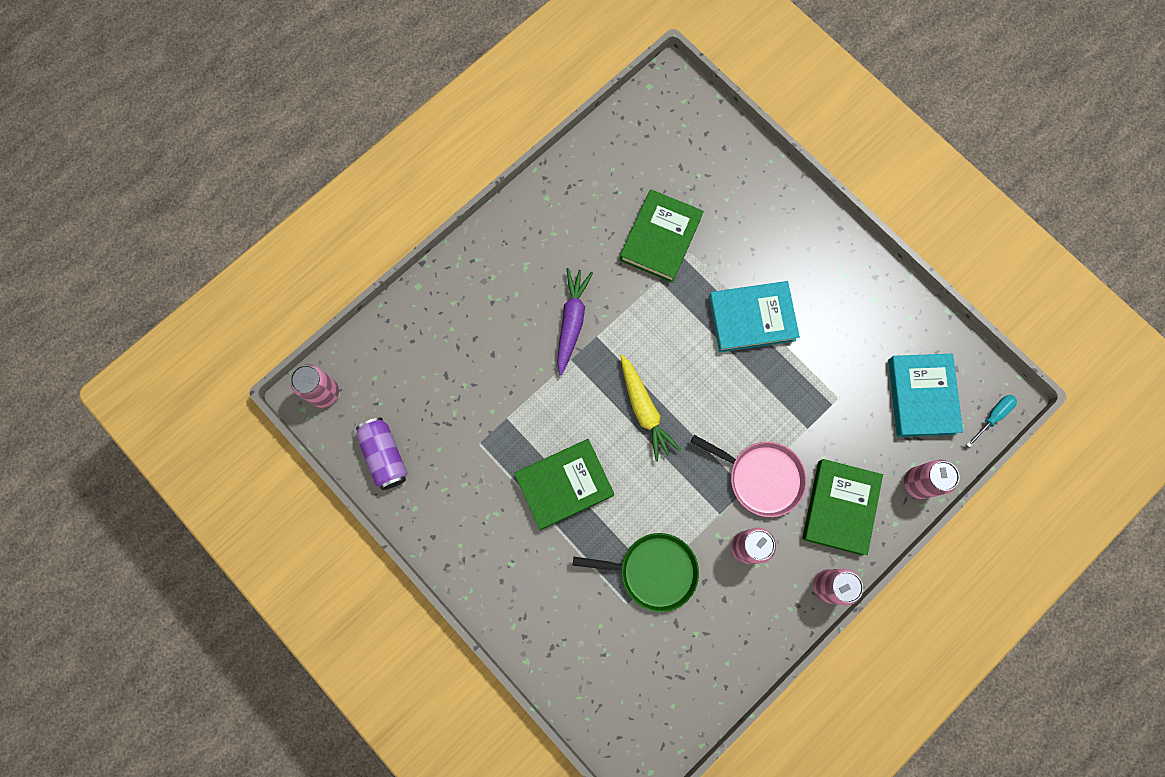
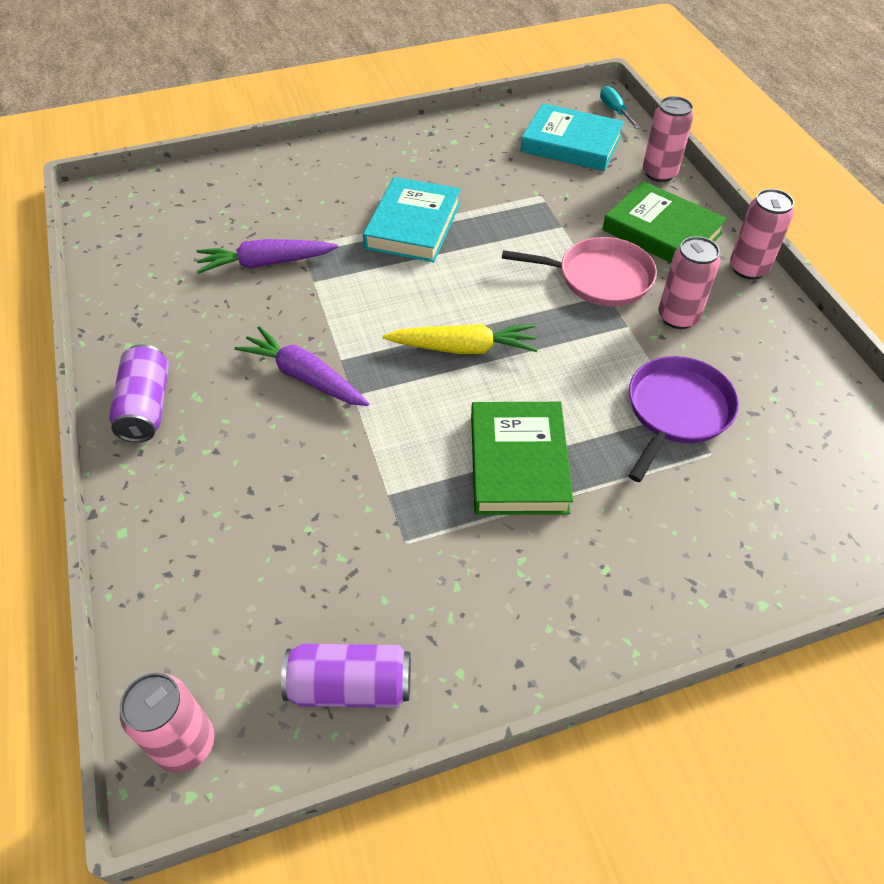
camera: 65 degrees left, 25 degrees down
green pan [573,533,699,612] -> purple pan [629,356,739,482]
green book [620,189,704,283] -> purple carrot [197,239,338,274]
pink pan [691,435,807,517] -> pink pan turned 45 degrees clockwise [502,237,657,306]
none -> purple can [109,344,169,442]

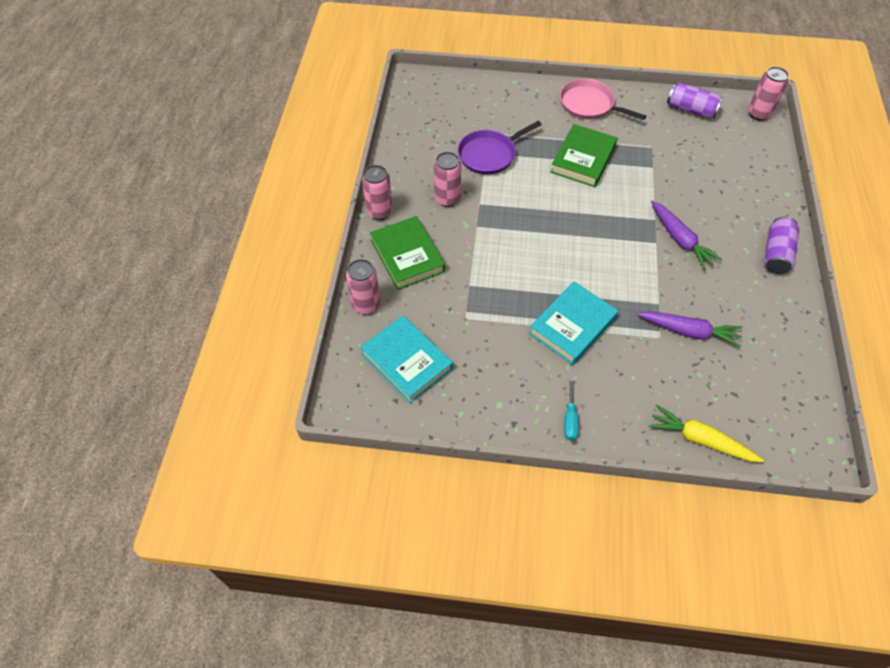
camera: 155 degrees left, 5 degrees up
yellow carrot [382,324,538,354] -> yellow carrot moved to [649,404,764,462]
pink pan [502,237,657,306] -> pink pan moved to [560,79,646,120]
turquoise screwdriver [600,86,640,129] -> turquoise screwdriver moved to [564,377,579,440]

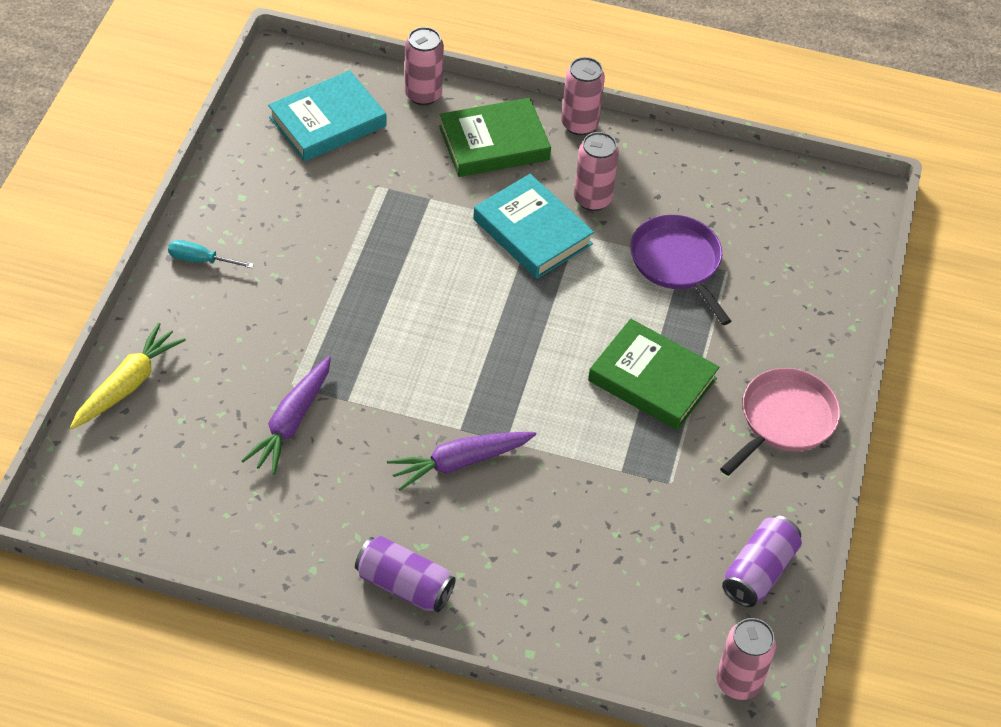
camera: 95 degrees right, 5 degrees down
turquoise book [529,281,618,365] -> turquoise book moved to [473,174,594,279]

